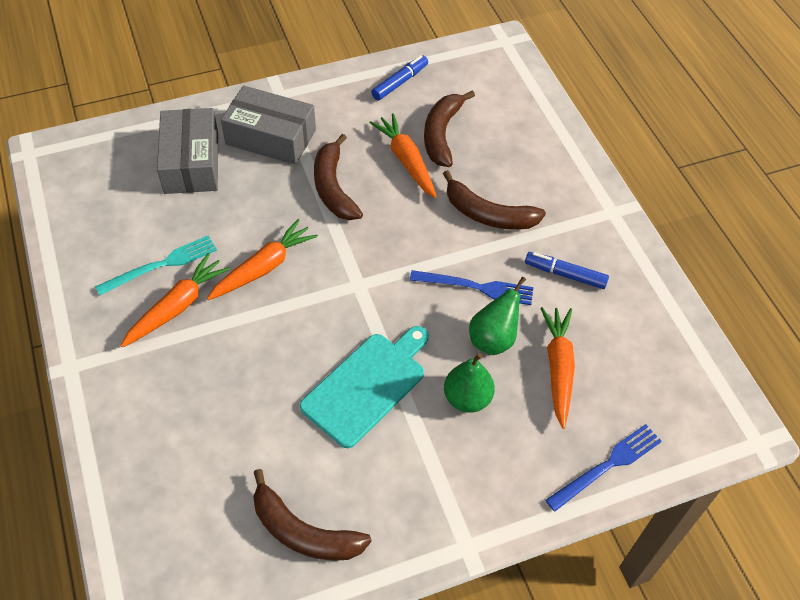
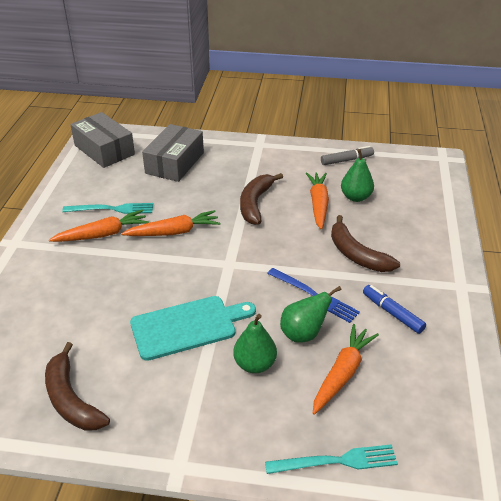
camera: 30 degrees right, 15 degrees down
grey box [221,85,316,165] -> grey box moved to [70,112,135,168]
blue marker [371,55,428,100] -> grey marker [321,146,374,165]
brown banana [424,90,475,167] -> green pear [341,149,374,202]
blue fork [545,424,662,512] -> turquoise fork [265,444,398,474]

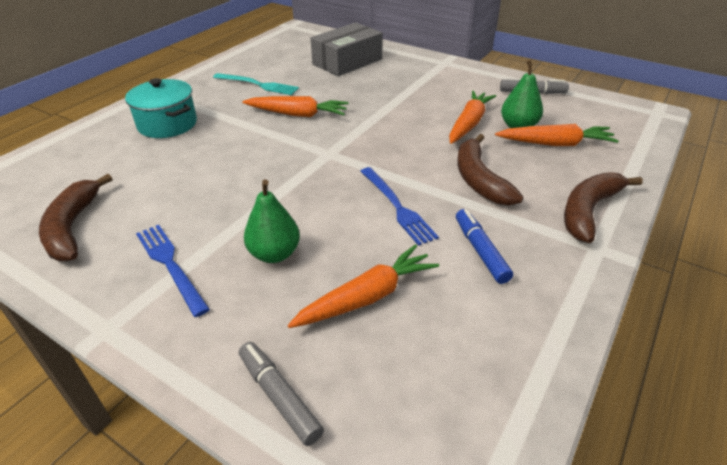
camera: 25 degrees right, 0 degrees up
orange carrot [49,209,149,242] -> orange carrot moved to [495,124,619,146]
grey box [70,112,135,168] -> none
turquoise cutting board [130,296,256,361] -> none
brown banana [240,173,283,225] -> brown banana moved to [564,172,643,243]
turquoise fork [265,444,398,474] -> grey marker [239,342,324,446]
green pear [280,286,342,343] -> none
none -> turquoise pot [125,78,197,138]
none -> blue fork [136,225,210,317]

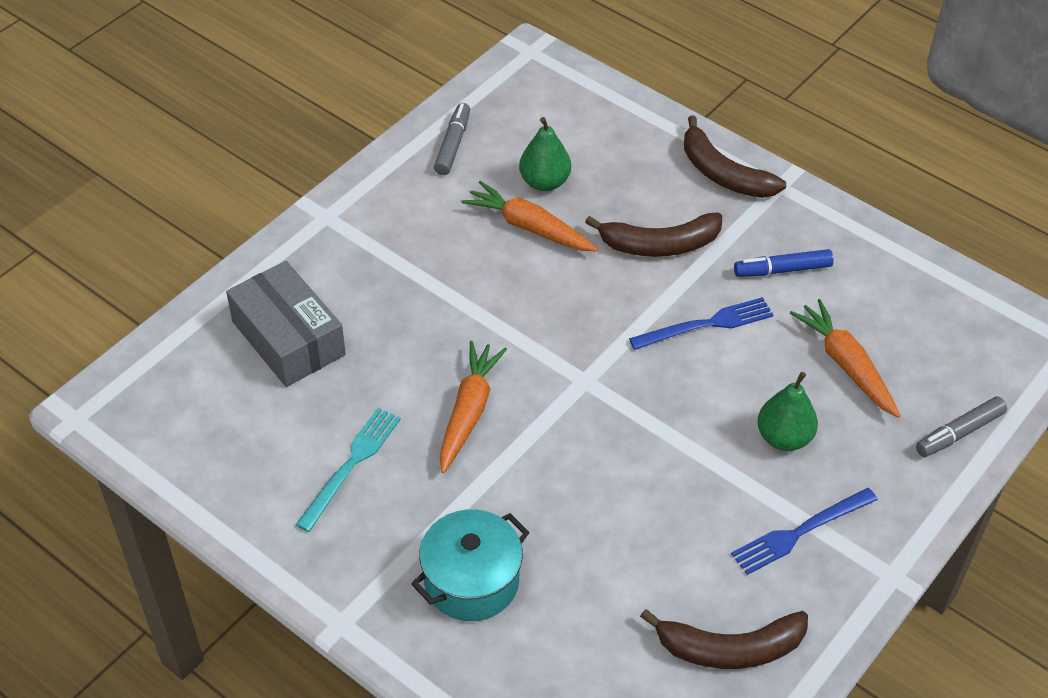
camera: 85 degrees left, 10 degrees up
orange carrot [495,124,619,146] -> none

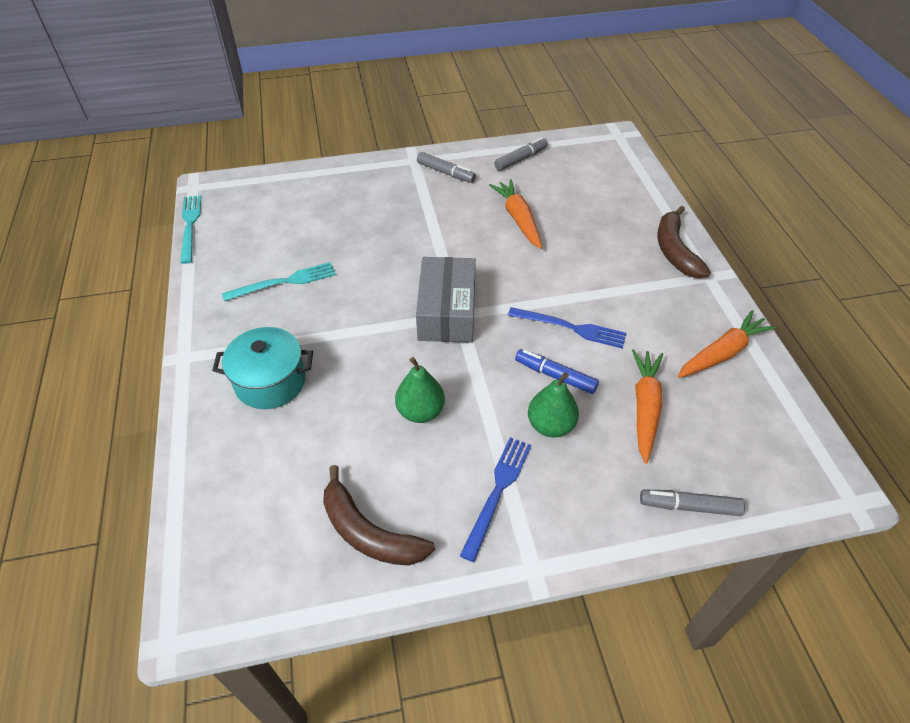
camera: 40 degrees right, 0 degrees up
grey box [226,261,346,387] -> grey box moved to [416,257,476,343]
orange carrot [440,341,507,473] -> orange carrot moved to [678,310,776,378]
green pear [519,117,571,191] -> green pear moved to [395,357,445,423]
brown banana [585,213,722,257] -> none
blue fork [731,488,878,575] -> blue fork turned 105 degrees clockwise [460,437,531,562]
blue marker [734,249,834,277] -> blue marker moved to [515,349,599,394]
none -> turquoise fork [180,195,202,264]
none -> grey marker [417,152,476,183]

